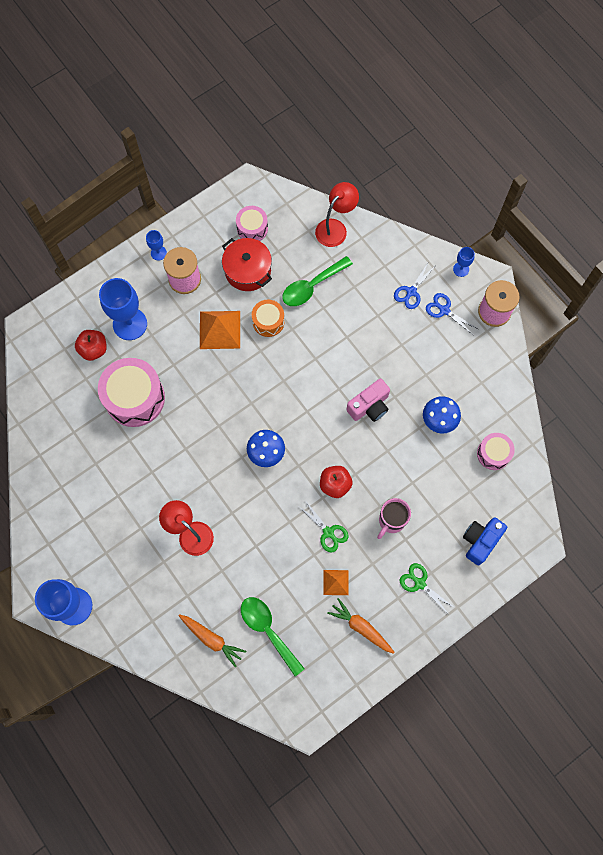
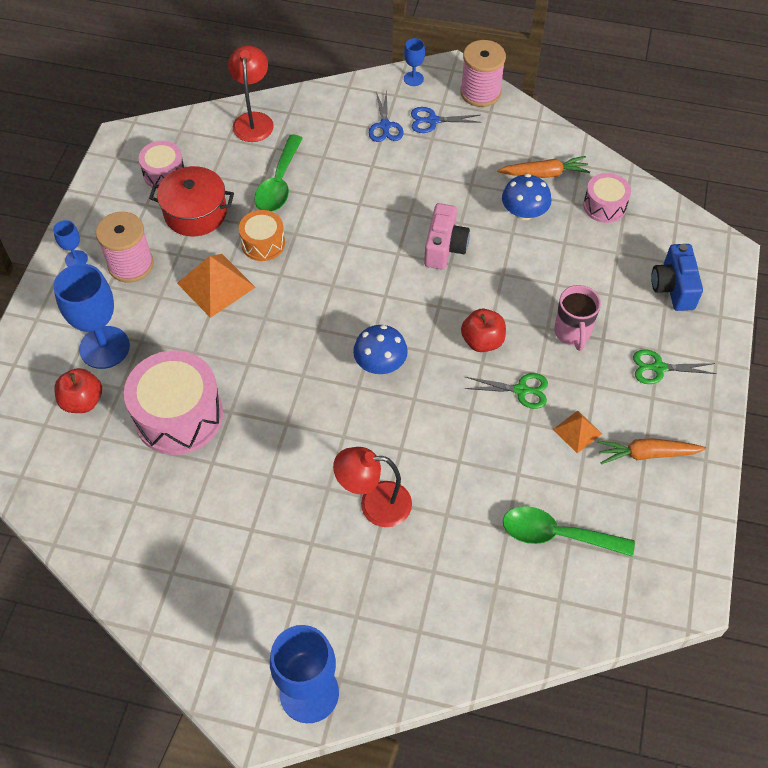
camera: 40 degrees left, 15 degrees down
orange carrot [179,614,246,668] -> orange carrot moved to [497,156,590,178]

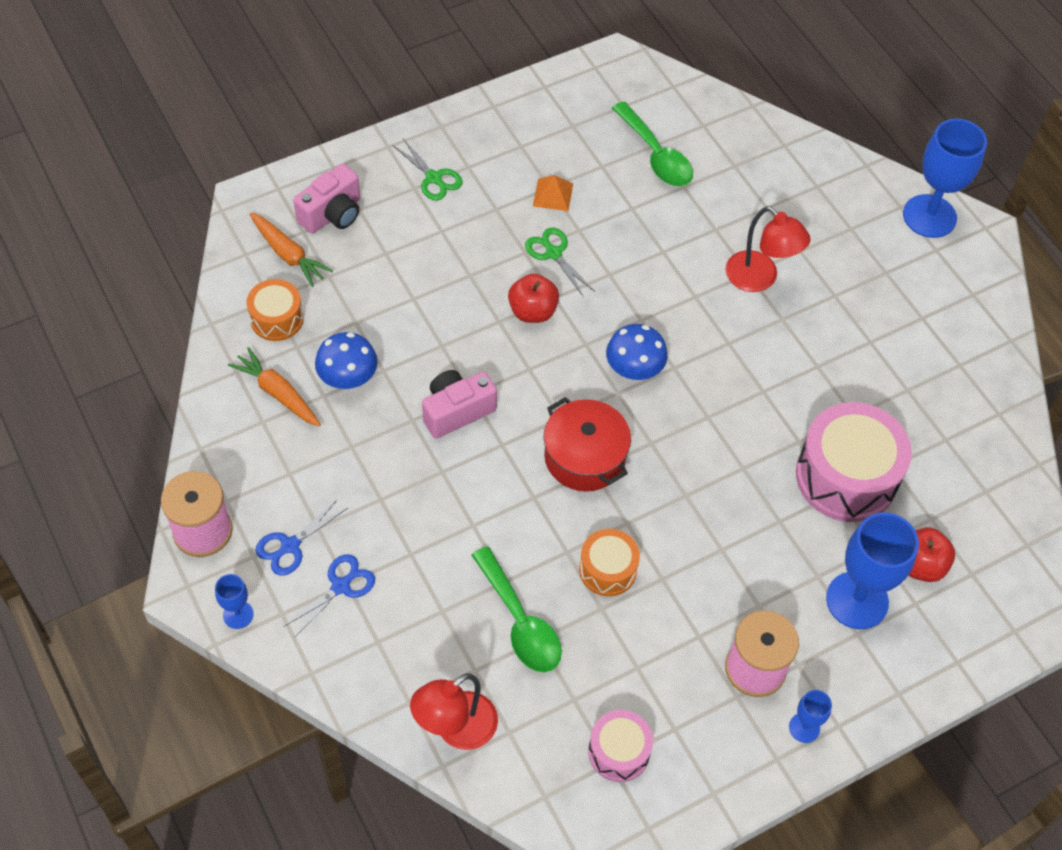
camera: 135 degrees left, 0 degrees up
red pot [149,166,234,236] -> red pot moved to [543,397,631,492]
orange pyramid [177,254,256,318] -> none
green spoon [254,135,303,212] -> green spoon turned 90 degrees clockwise [471,546,562,673]
blue scissors [411,107,482,133] -> blue scissors turned 90 degrees clockwise [255,499,348,575]
pink mug [554,285,601,351] -> none
pink drum [583,173,631,223] -> orange drum [247,279,304,341]
orange carrot [597,438,706,464] -> orange carrot moved to [249,213,333,287]
blue camera [651,244,703,311] -> pink camera [293,163,360,234]

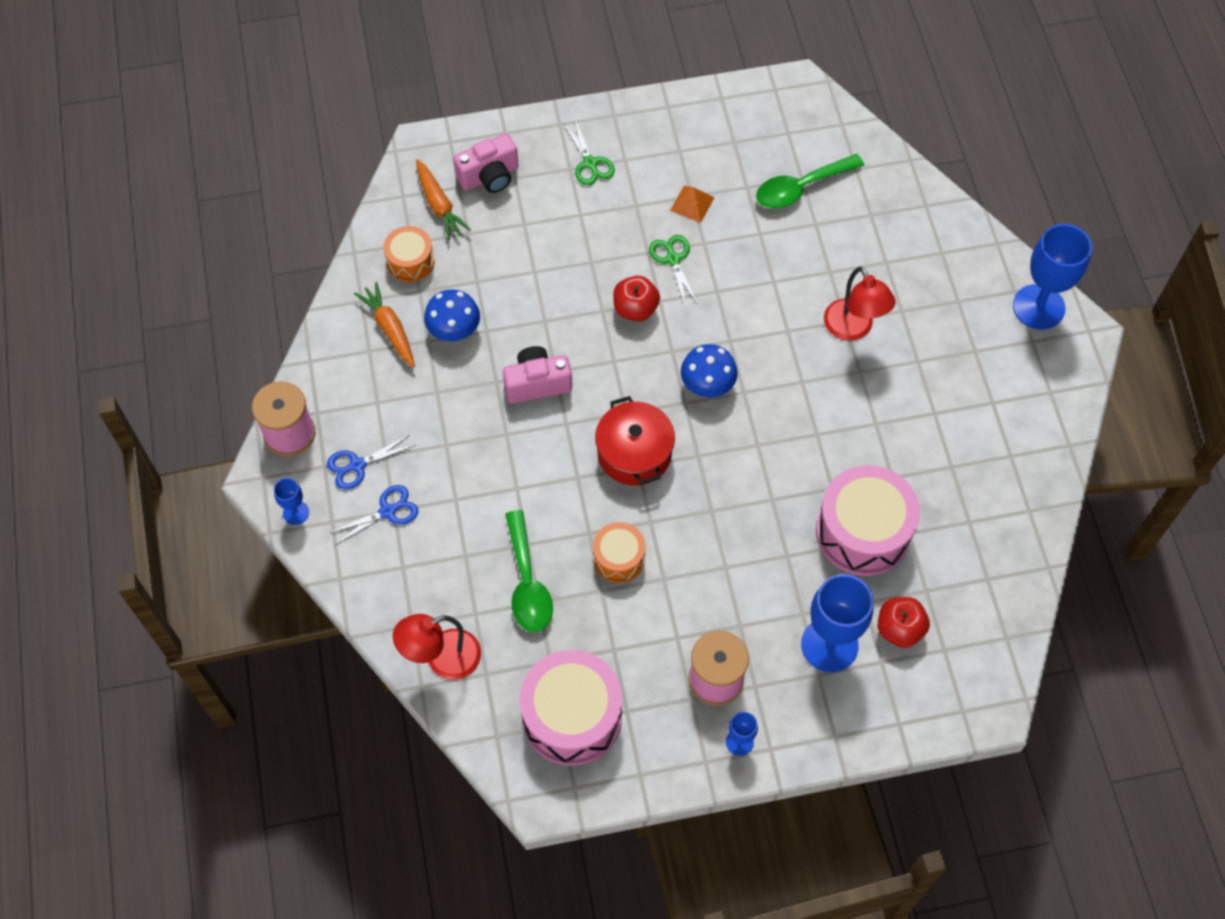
camera: 20 degrees right, 5 degrees up
pink drum [588,710,653,782] -> pink drum [520,650,622,766], size x1.83
green spoon [612,101,693,187] -> green spoon turned 75 degrees clockwise [756,154,864,209]

